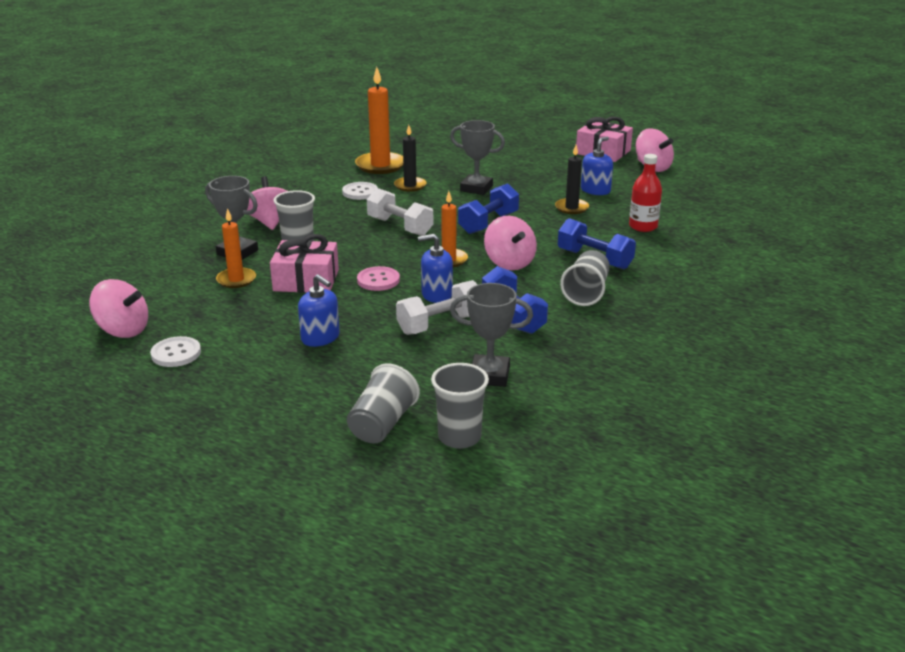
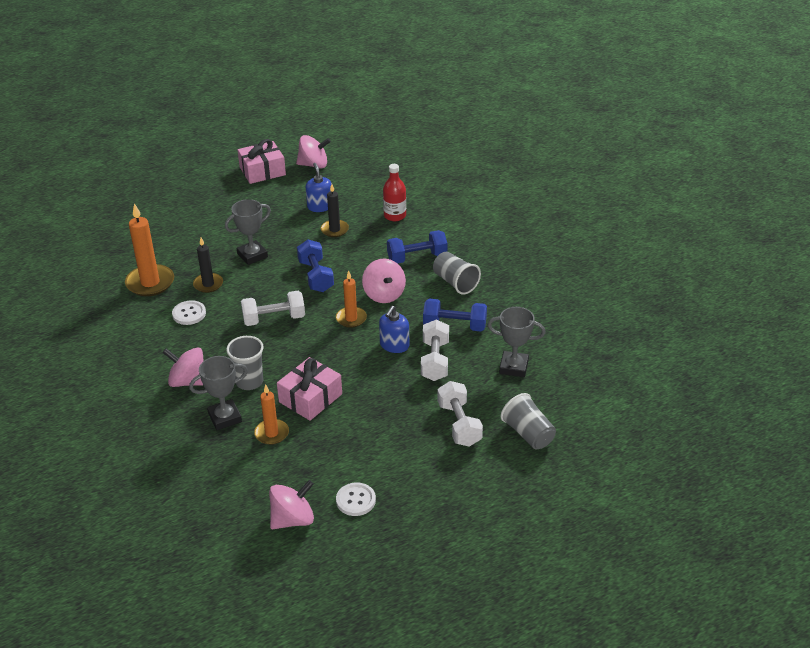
camera: 55 degrees left, 10 degrees up
blue soap dispenser [298,274,340,347] -> none
pink button [357,266,400,291] -> none
grey cup [431,363,489,449] -> none
grey trophy [450,283,533,387] -> grey trophy turned 60 degrees clockwise [487,307,546,377]
pink spinning top [484,216,537,270] -> pink spinning top turned 60 degrees clockwise [362,259,406,303]
none -> white dumbbell [437,381,483,447]

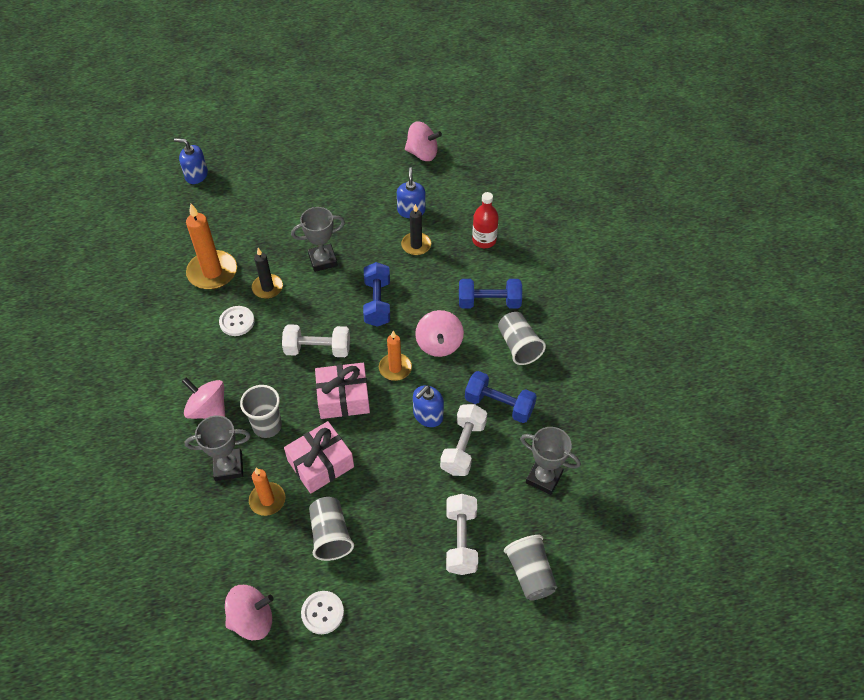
camera: 15 degrees right, 15 degrees up
pink gift [238,139,286,184] -> pink gift moved to [315,363,370,419]
none -> blue soap dispenser [174,138,208,184]
none -> grey cup [309,497,354,561]

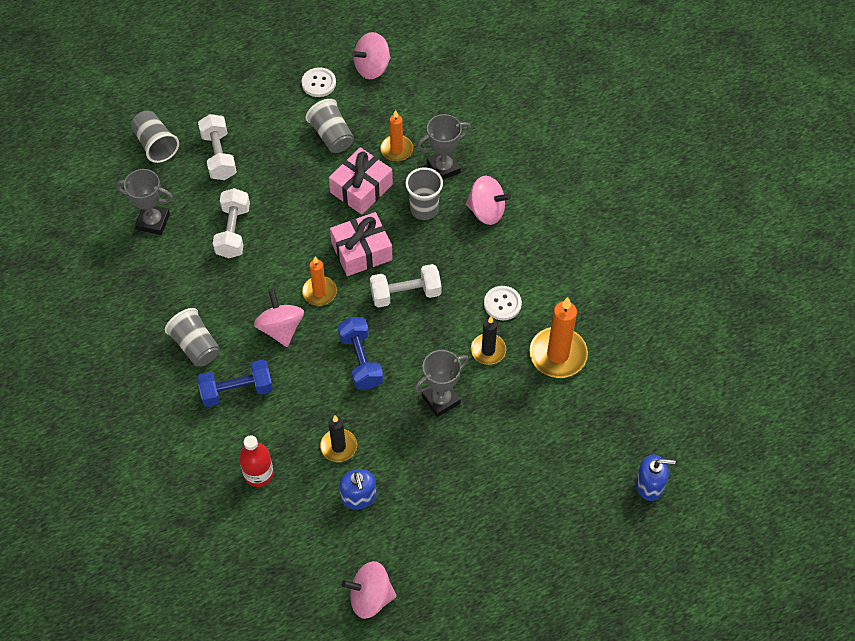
camera: 165 degrees right, 5 degrees up
blue soap dispenser [413,385,444,427] -> none
blue dumbbell [465,371,537,423] -> none

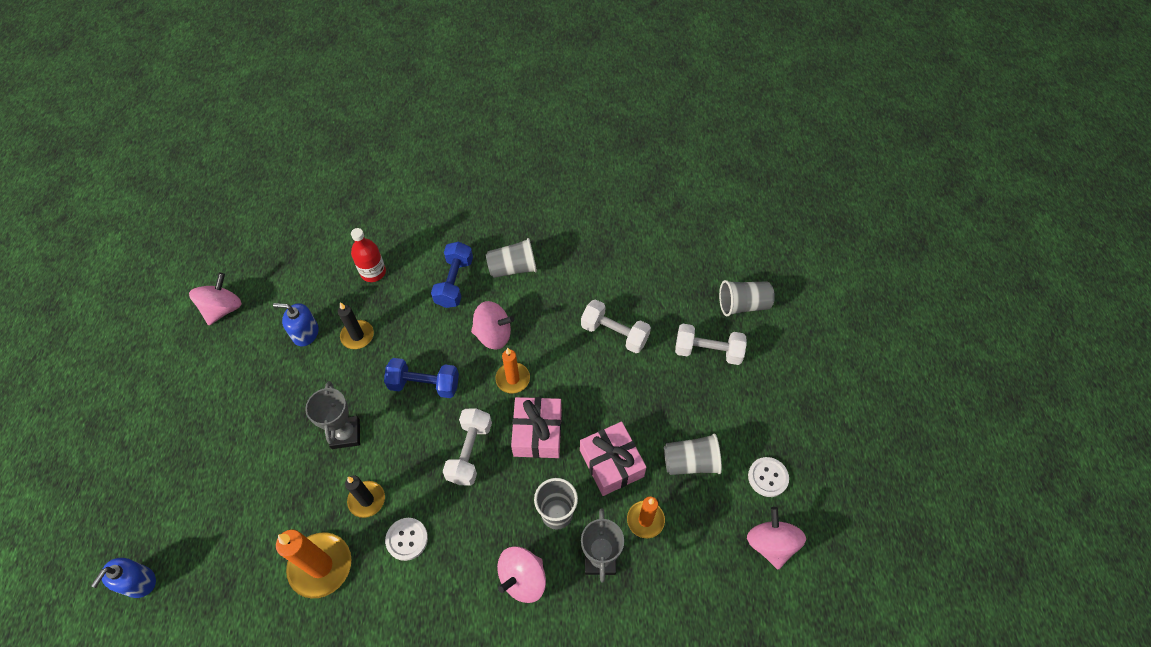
camera: 115 degrees right, 0 degrees up
grey trophy [115,169,173,235] -> none

